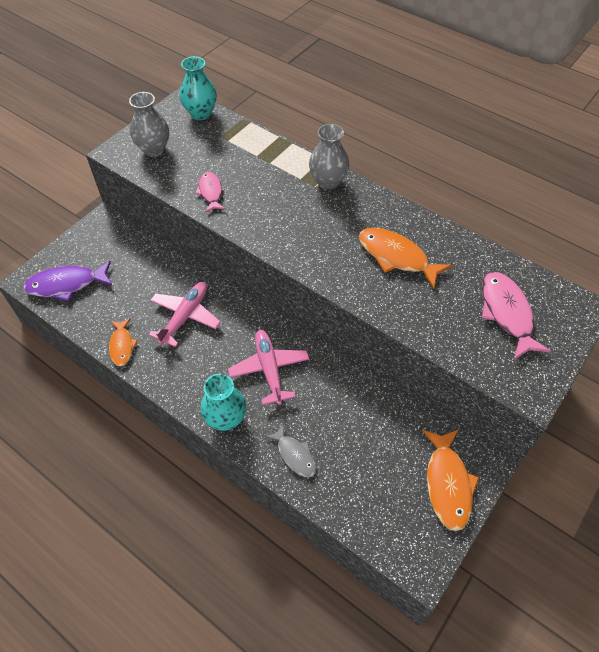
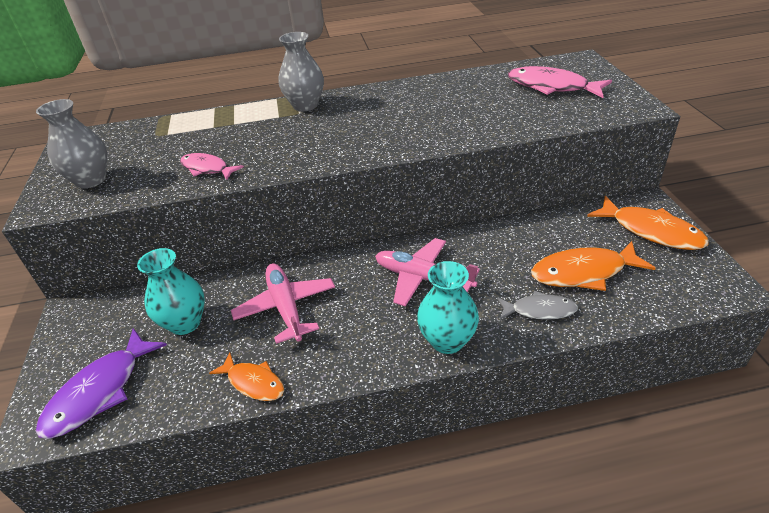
camera: 45 degrees left, 15 degrees down
turquoise vase [180,56,217,120] -> turquoise vase moved to [137,248,205,335]
orange fish [359,228,452,289] -> orange fish moved to [531,241,656,291]

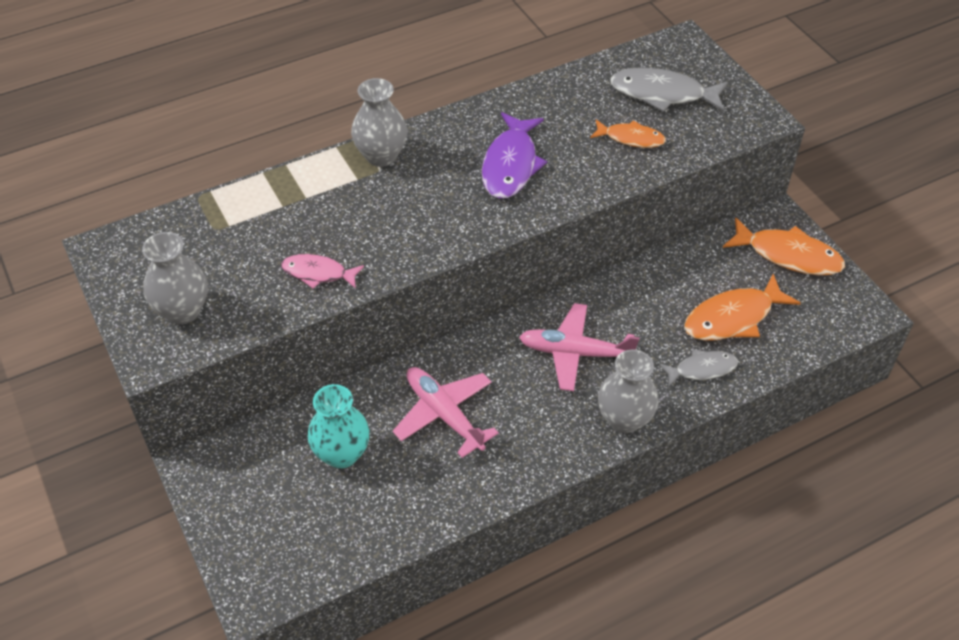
camera: 20 degrees left, 10 degrees up
purple fish [36,328,167,439] -> purple fish moved to [482,112,547,199]
orange fish [209,353,284,401] -> orange fish moved to [590,119,666,148]
turquoise vase [417,261,479,354] -> grey vase [598,349,659,433]
pink fish [508,66,612,98] -> grey fish [610,68,728,112]

